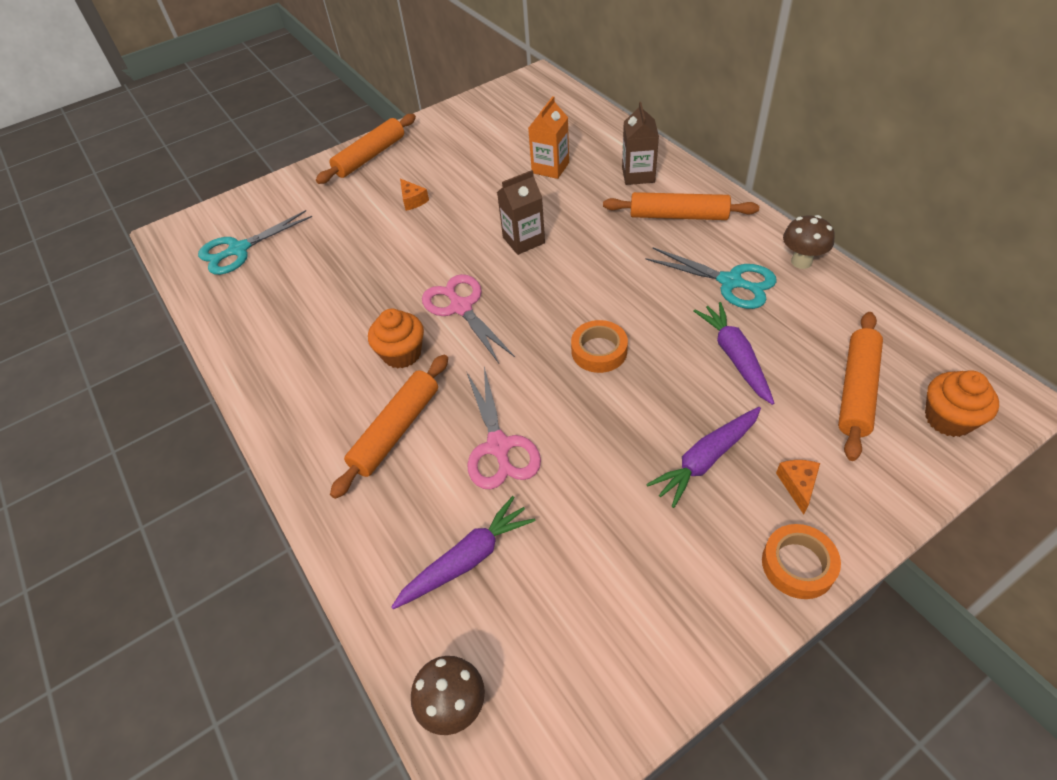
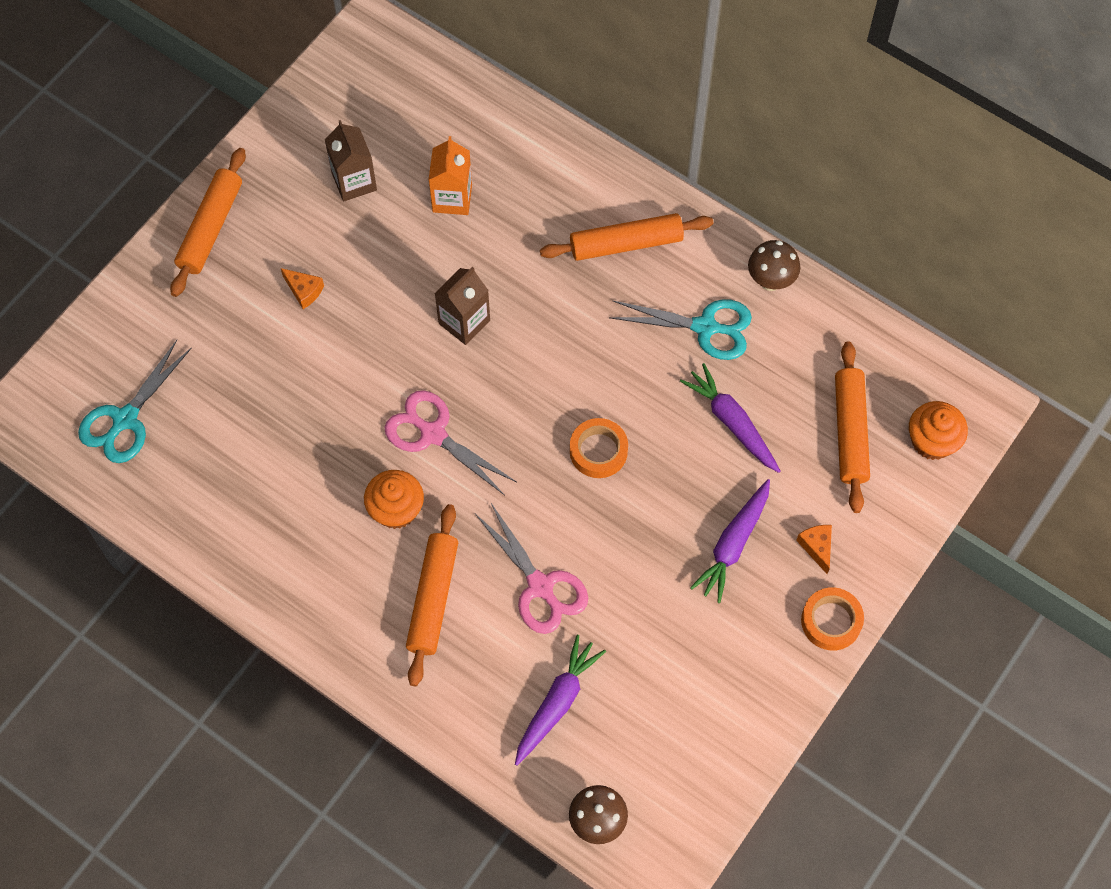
camera: 25 degrees left, 15 degrees up
brown carton [622,102,659,185] -> brown carton moved to [325,120,377,202]

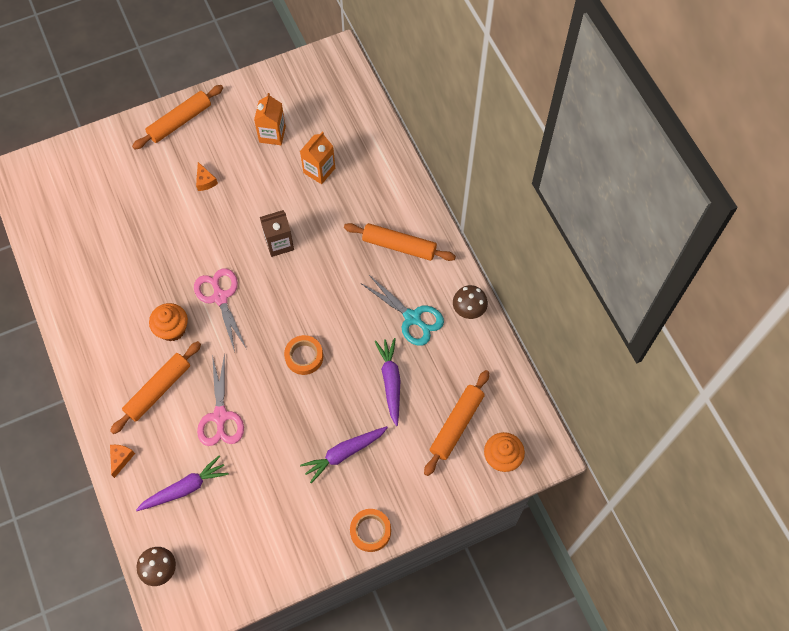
camera: 30 degrees right, 0 degrees up
turquoise scissors [78,340,192,463] -> none
brown carton [325,120,377,202] -> orange carton [254,93,286,145]
orange cheese [796,525,832,574] -> orange cheese moved to [110,445,135,478]

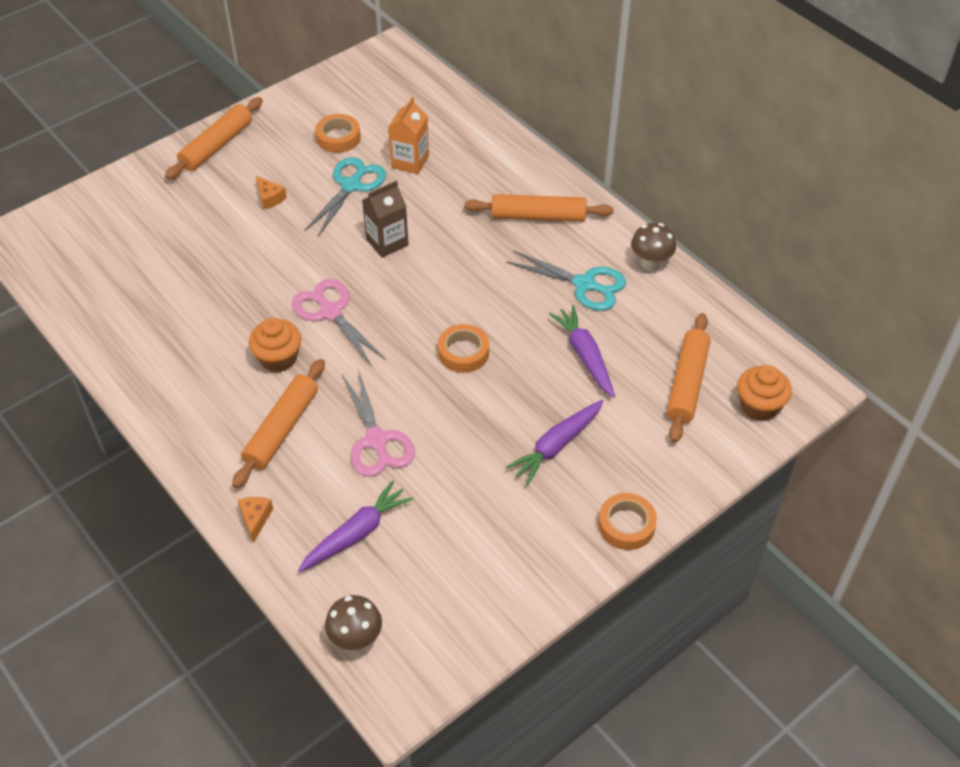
camera: 15 degrees left, 15 degrees down
orange carton [254,93,286,145] -> orange tape [315,114,361,153]
none -> turquoise scissors [304,157,386,237]

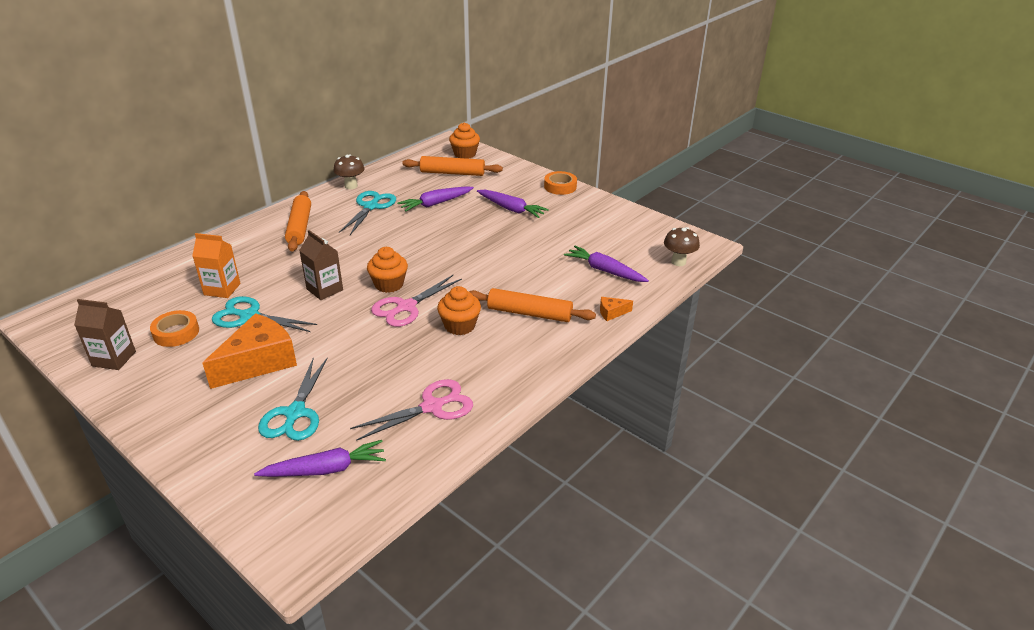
camera: 100 degrees left, 15 degrees down
orange rolling pin [165,97,263,180] -> none
orange cheese [256,176,287,210] -> orange cheese [203,313,297,389], size x2.35
pink scissors [342,369,415,477] -> pink scissors moved to [350,379,473,441]
orange tape [438,324,489,373] -> none
none -> brown carton [74,299,136,370]
none -> purple carrot [254,440,386,477]
none -> turquoise scissors [258,357,328,441]
none -> orange cupcake [367,247,408,293]

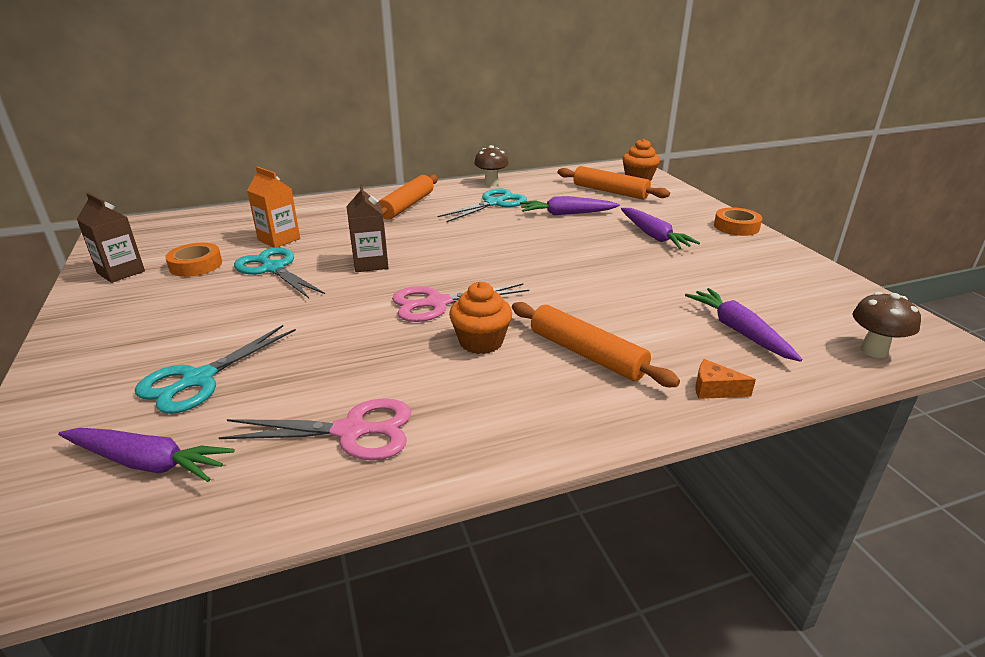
camera: 30 degrees right, 5 degrees down
orange cheese [203,313,297,389] -> none
orange cupcake [367,247,408,293] -> none

